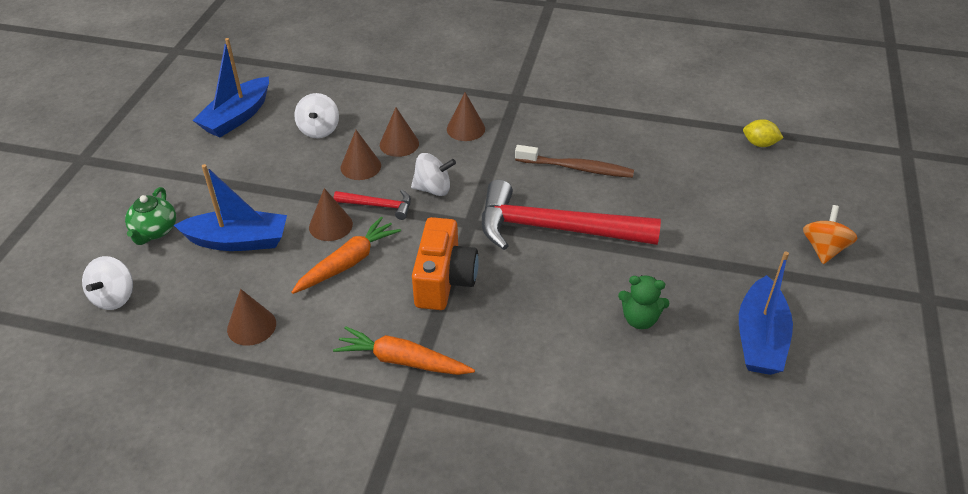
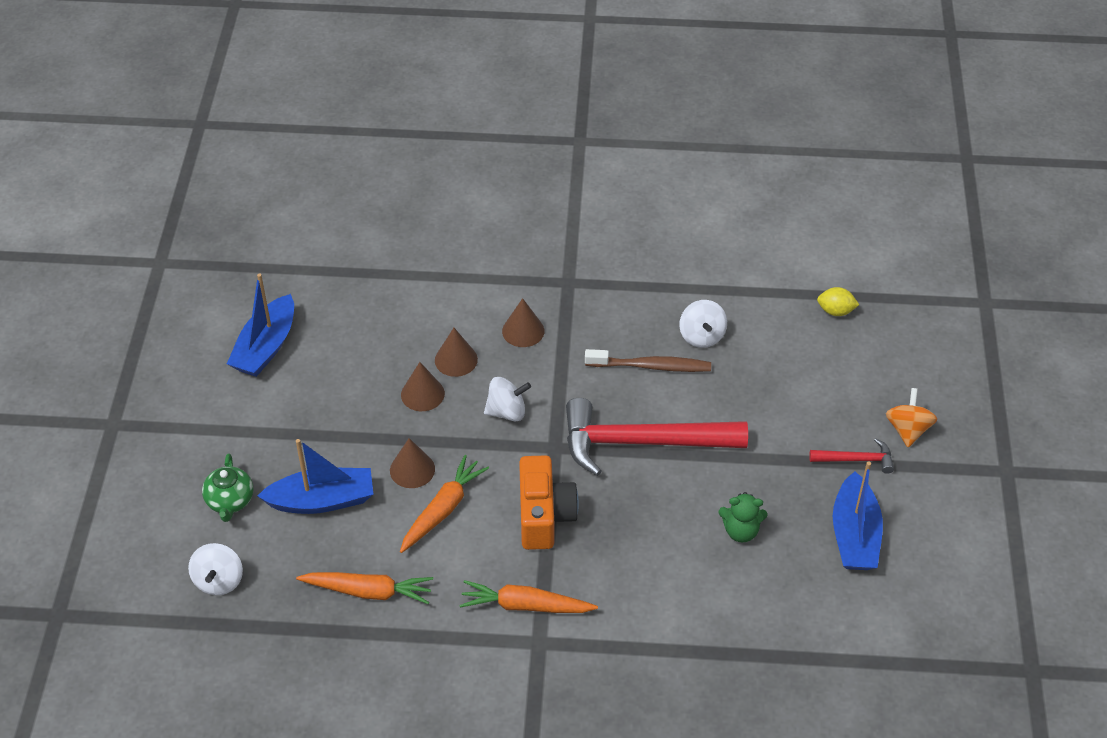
camera: 10 degrees left, 5 degrees up
brown cone [227,289,276,346] -> orange carrot [296,572,433,604]
white spinning top [294,93,339,138] -> white spinning top moved to [679,300,727,348]
red hammer [334,190,411,220] -> red hammer moved to [809,438,894,474]

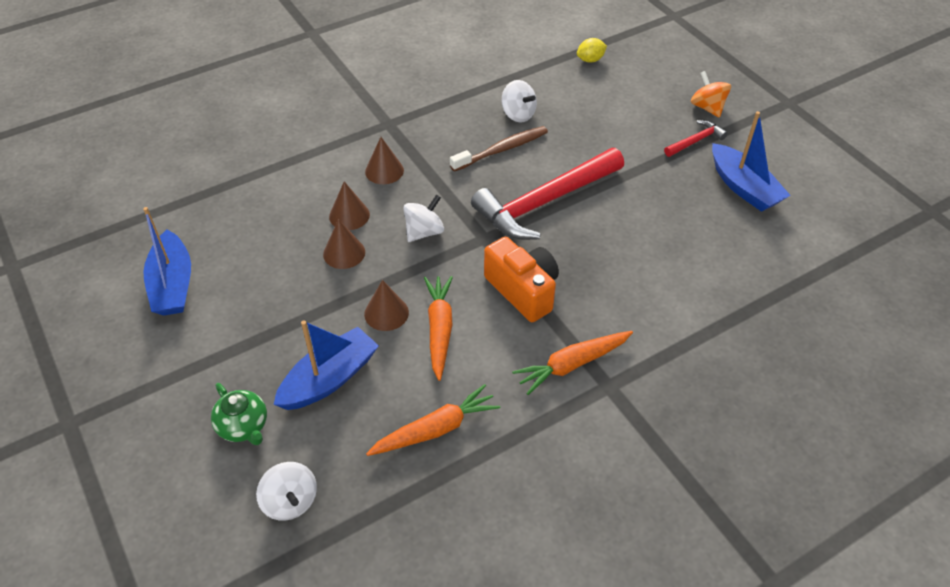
camera: 35 degrees left, 0 degrees up
green teddy bear [719,492,767,542] -> none

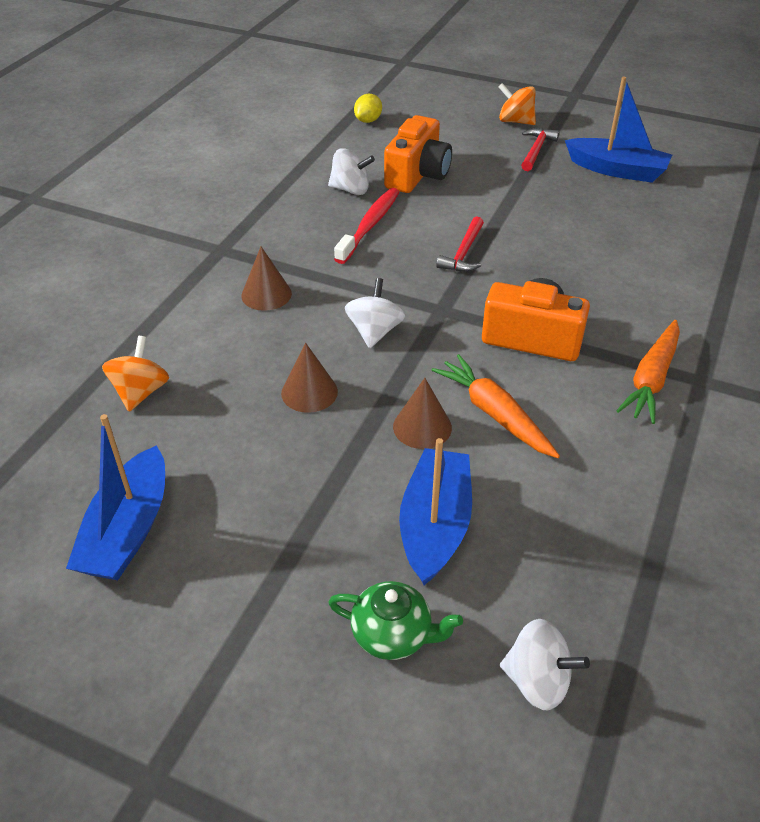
camera: 35 degrees left, 5 degrees down
blue boat [143,207,191,316] -> blue boat turned 60 degrees clockwise [66,414,165,580]
brown cone [329,181,370,230] -> none
orange carrot [366,384,500,456] -> none
brown toothbrush [450,126,548,172] -> red toothbrush [334,188,399,264]
red hammer [471,148,624,240] -> red hammer [436,216,484,272], size x0.45
none -> orange spinning top [102,336,169,412]
none -> orange camera [384,115,452,193]

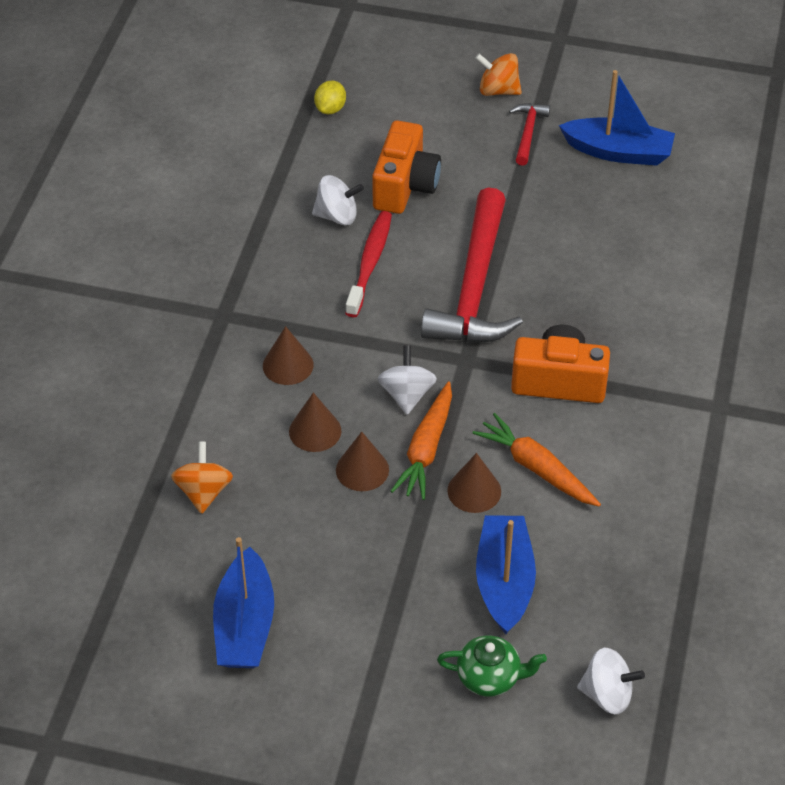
camera: 10 degrees left, 5 degrees up
red hammer [436,216,484,272] -> red hammer [421,188,523,343], size x2.22
orange carrot [616,320,680,424] -> orange carrot moved to [391,381,452,500]
none -> brown cone [289,393,341,452]

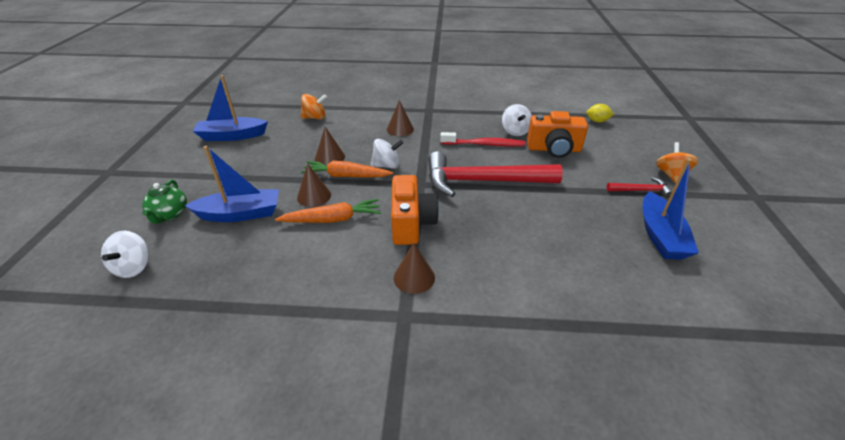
camera: 80 degrees right, 10 degrees down
brown cone [289,393,341,452] -> brown cone moved to [394,243,435,294]
orange carrot [473,413,601,507] -> orange carrot turned 45 degrees clockwise [275,199,381,223]

